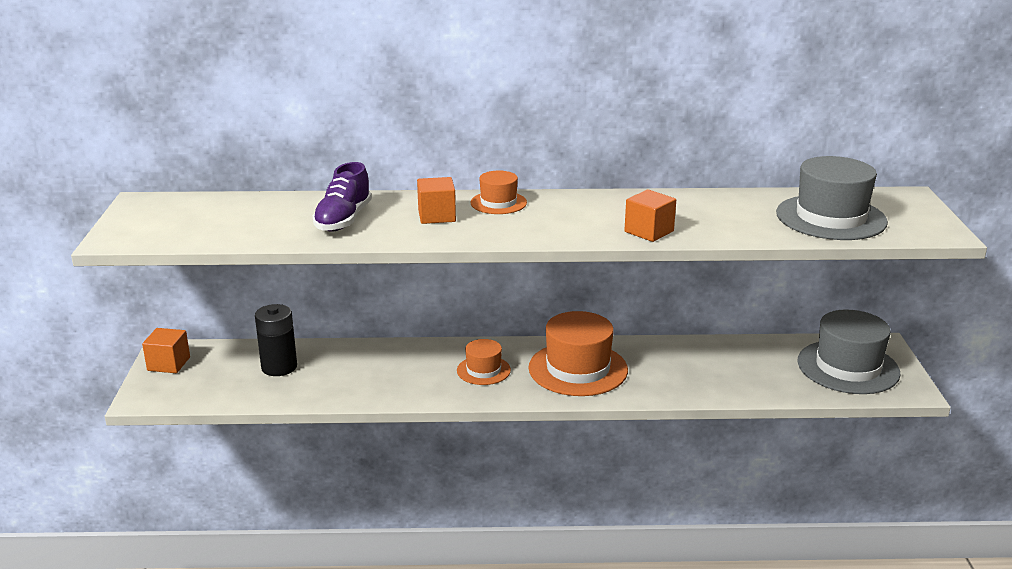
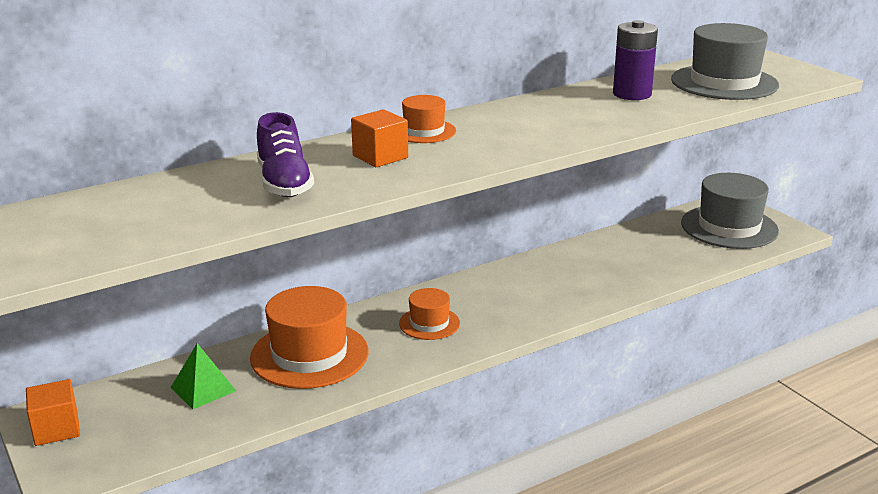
camera: 30 degrees left, 0 degrees up
black battery [255,304,297,376] -> green pyramid [170,343,236,409]
orange hat [528,311,628,396] -> orange hat moved to [250,286,369,389]
orange cube [624,189,676,242] -> none
none -> purple battery [613,20,658,100]

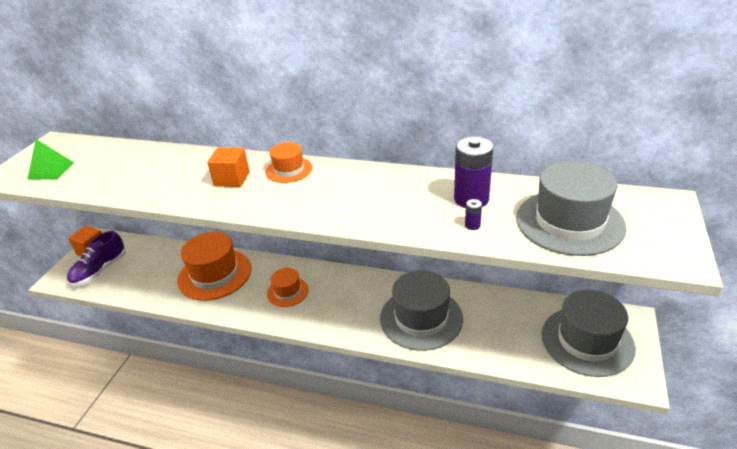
camera: 50 degrees right, 10 degrees up
green pyramid [170,343,236,409] -> green pyramid moved to [27,139,74,180]
purple shoe [257,112,314,197] -> purple shoe moved to [67,231,126,286]
none -> grey hat [380,270,463,351]
none -> purple battery [465,199,482,230]

